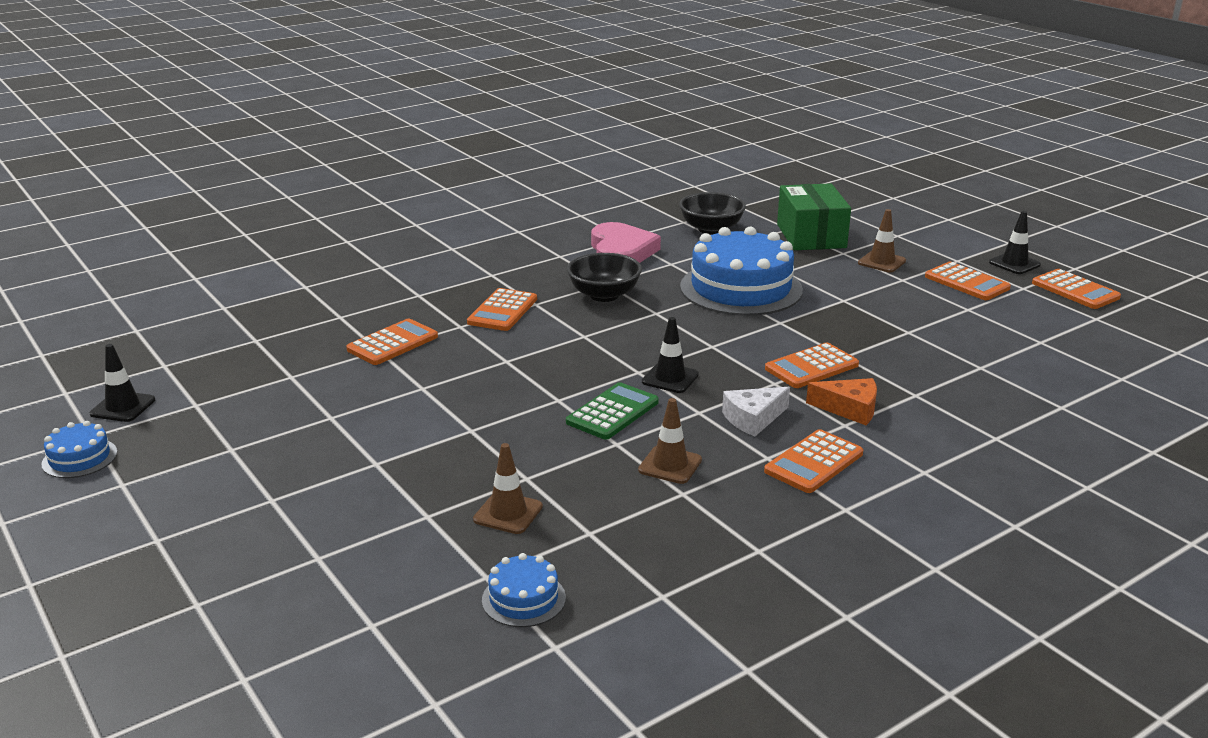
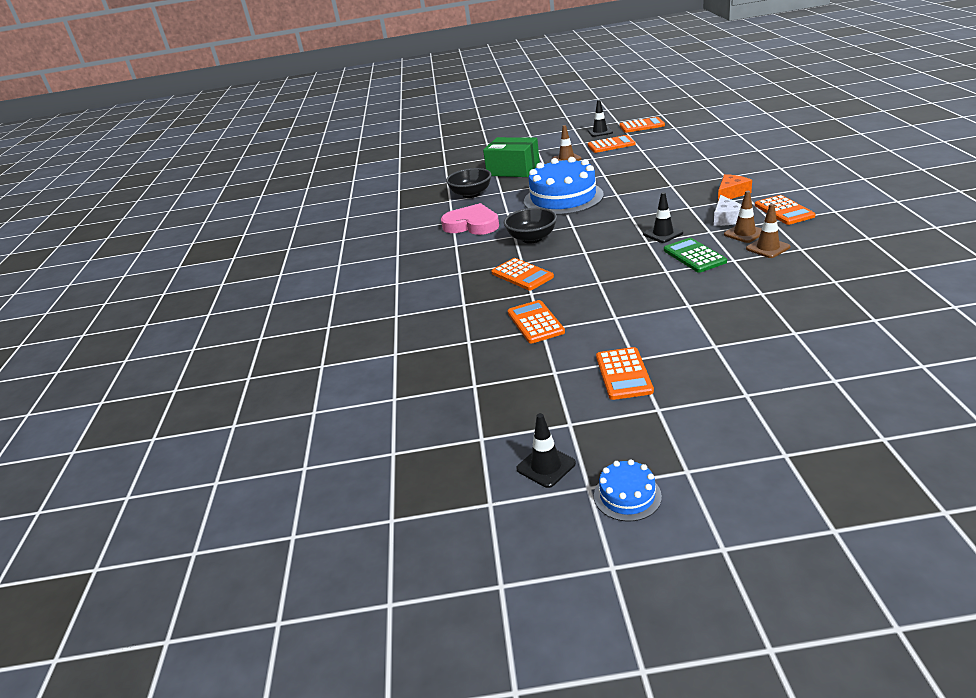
camera: 55 degrees left, 5 degrees up
brown traffic cone [473,443,543,534] -> brown traffic cone moved to [724,191,762,243]
blue cake [482,553,566,627] -> none
orange calculator [765,342,859,388] -> orange calculator moved to [596,347,654,400]

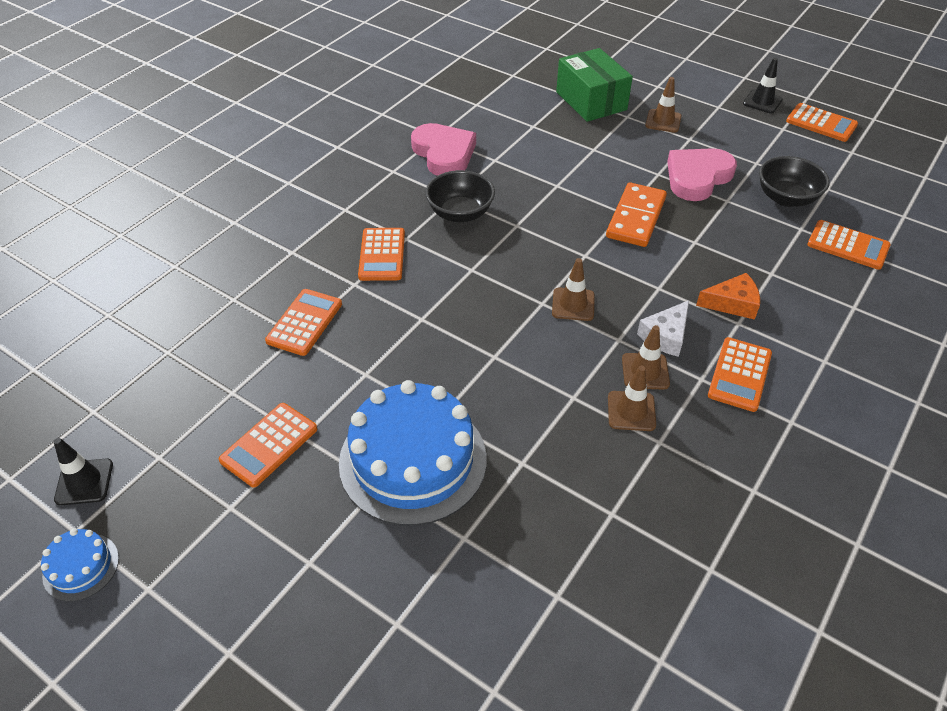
camera: 35 degrees right, 15 degrees up
black bowl [446,168,491,198] -> black bowl moved to [759,156,830,207]
blue cake [524,157,604,215] -> blue cake moved to [339,380,487,526]
orange calculator [588,135,635,153] -> orange calculator moved to [807,220,891,270]
black traffic cone [643,192,683,243] -> brown traffic cone [552,258,595,321]
green calculator [664,238,727,273] -> none
none -> orange domino [606,182,667,247]
none -> pink heart [667,148,737,201]

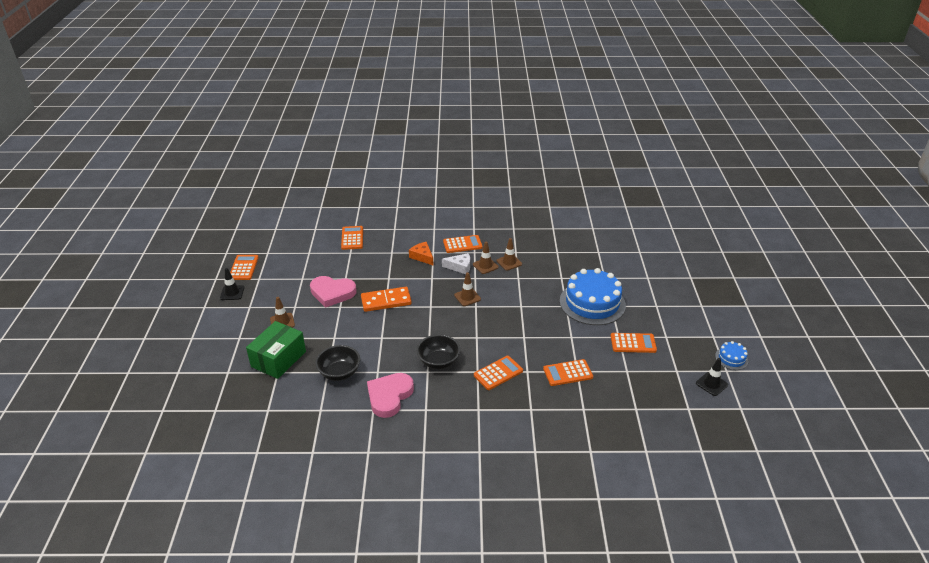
camera: 125 degrees left, 10 degrees down
black bowl [759,156,830,207] -> black bowl moved to [315,345,360,381]

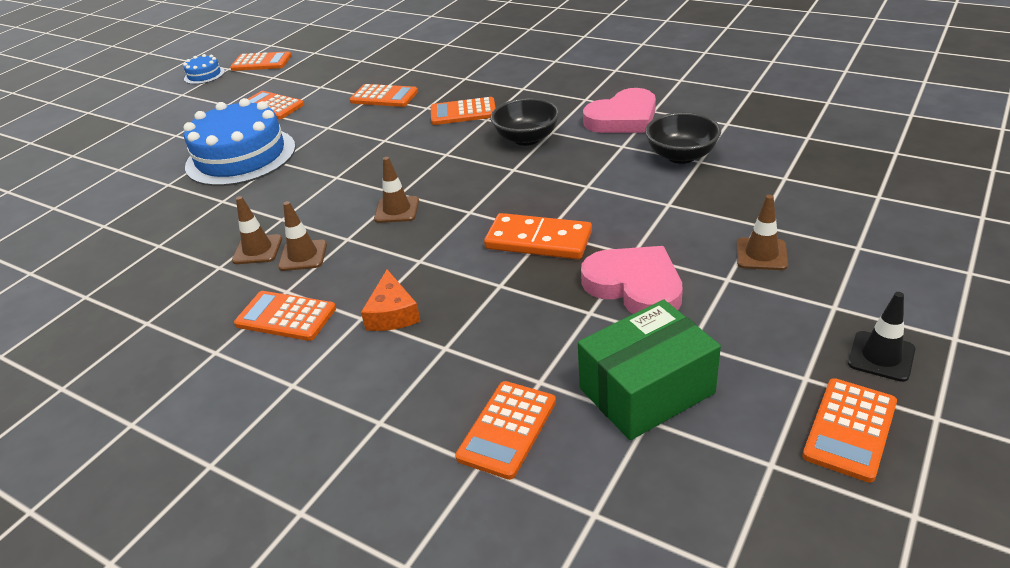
camera: 145 degrees left, 0 degrees up
green box [246,321,306,379] -> green box moved to [578,300,721,440]
white cheese [442,253,470,274] -> none
black traffic cone [696,358,728,396] -> orange calculator [230,51,291,71]

